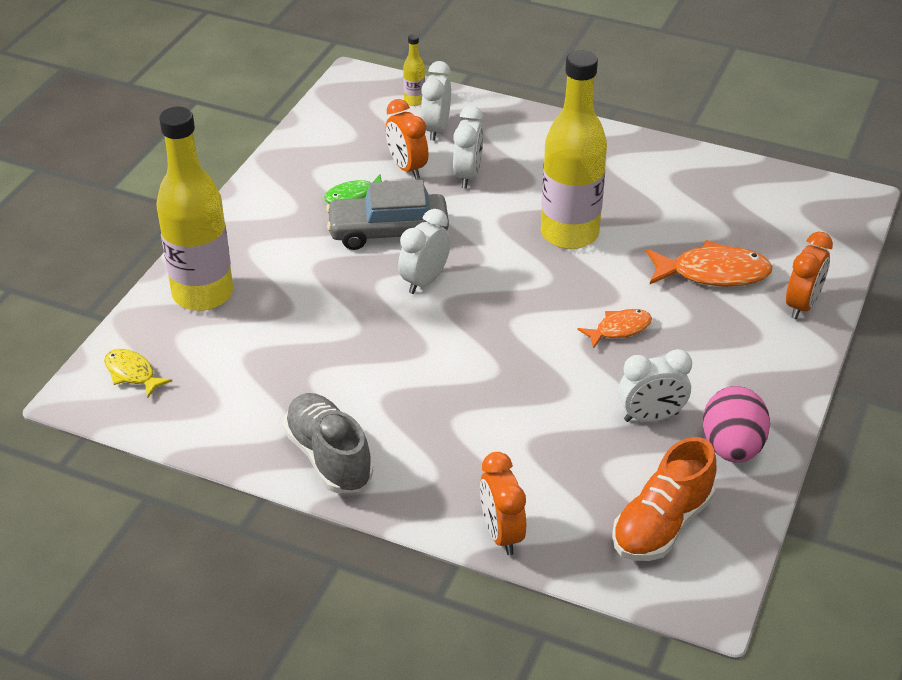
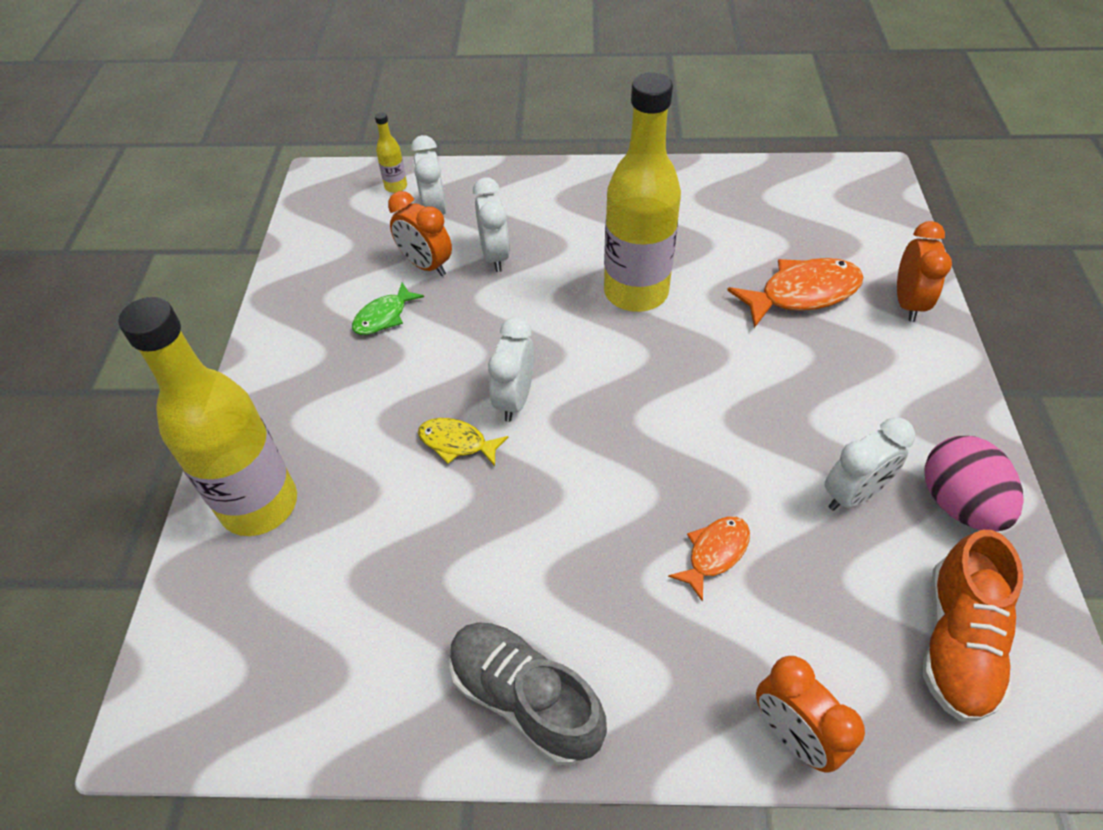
camera: 20 degrees left, 10 degrees up
yellow fish [104,349,172,398] -> yellow fish moved to [418,418,508,466]
grey car [326,180,449,250] -> none
orange fish [577,309,652,349] -> orange fish moved to [668,516,750,602]

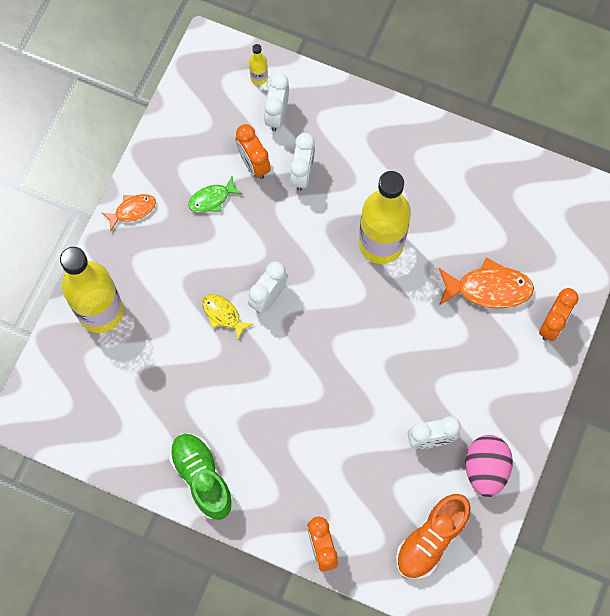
camera: 20 degrees right, 20 degrees up
grey shoe [449,622,607,765] -> green shoe [169,433,234,520]
orange fish [668,516,750,602] -> orange fish moved to [102,194,156,231]

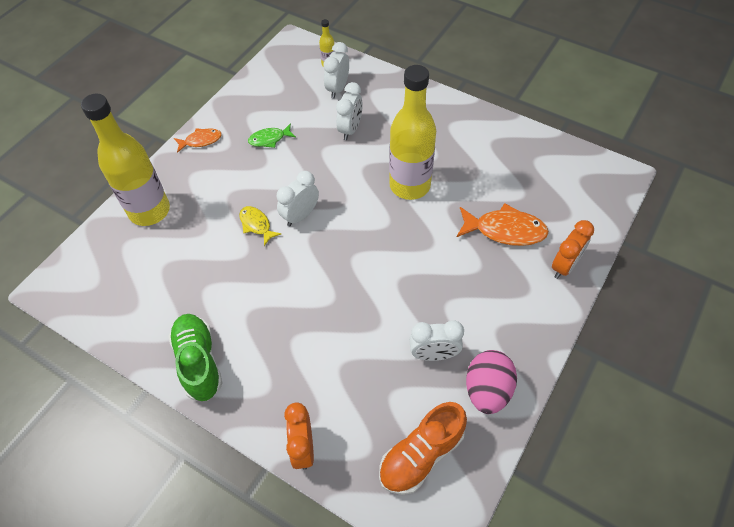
camera: 10 degrees right, 15 degrees down
orange clock [236,124,271,179] -> none

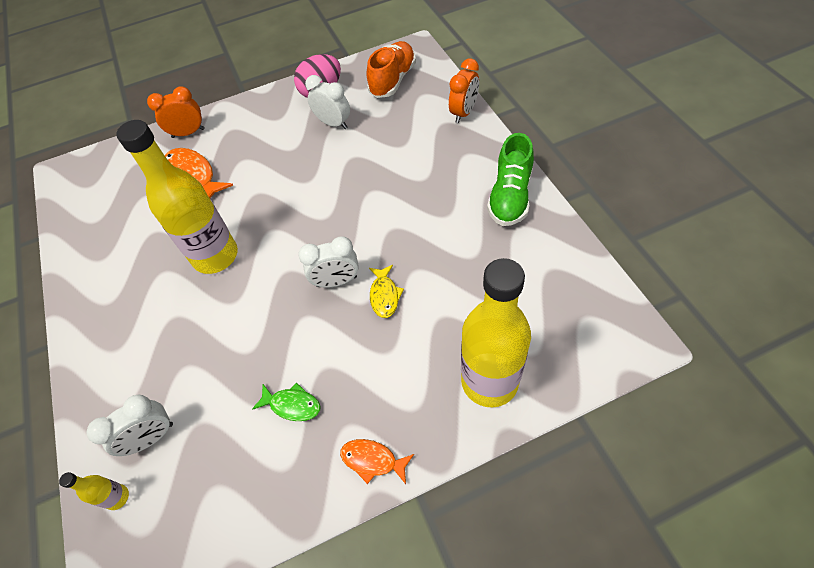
camera: 140 degrees left, 0 degrees up
white clock [336,82,363,140] -> none
orange shoe [379,402,467,495] -> orange shoe turned 60 degrees counterclockwise [367,41,416,98]

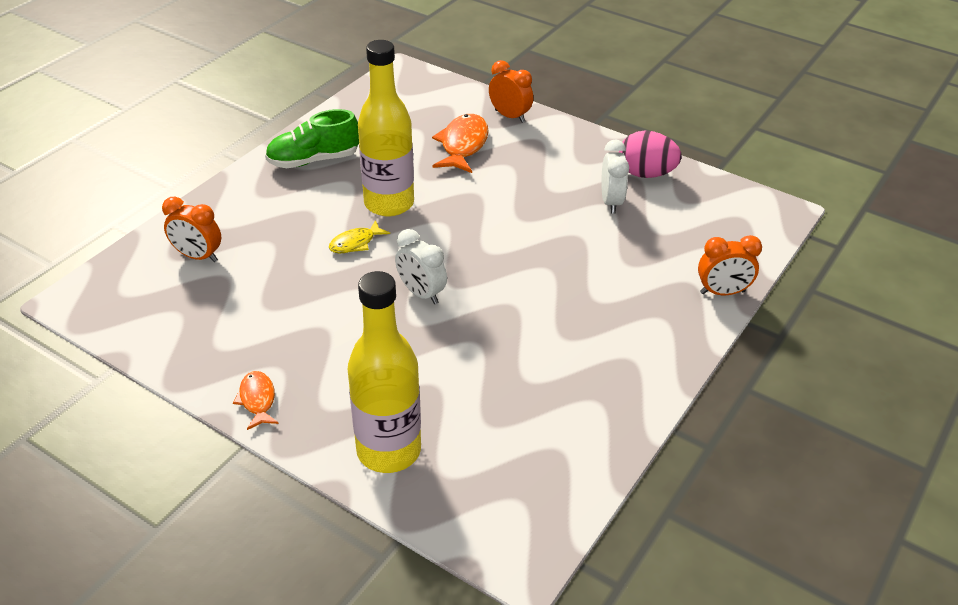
camera: 50 degrees right, 15 degrees down
yellow bottle [59,472,129,510] -> none
white clock [87,395,173,456] -> orange clock [162,197,221,262]
green fish [252,382,321,421] -> none
orange shoe [367,41,416,98] -> none
yellow fish [369,265,404,318] -> yellow fish moved to [329,220,390,254]
green shoe [487,133,534,226] -> green shoe moved to [265,109,359,168]

